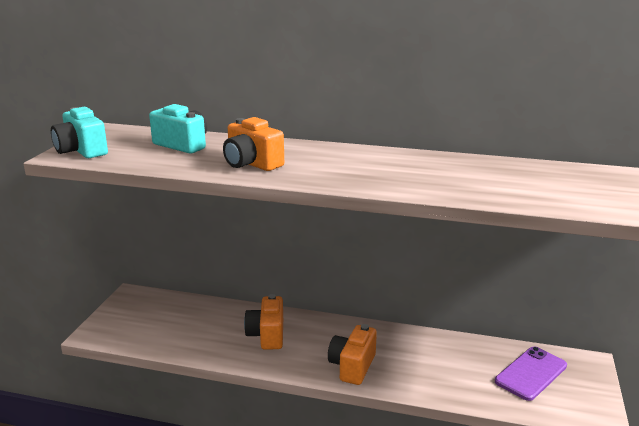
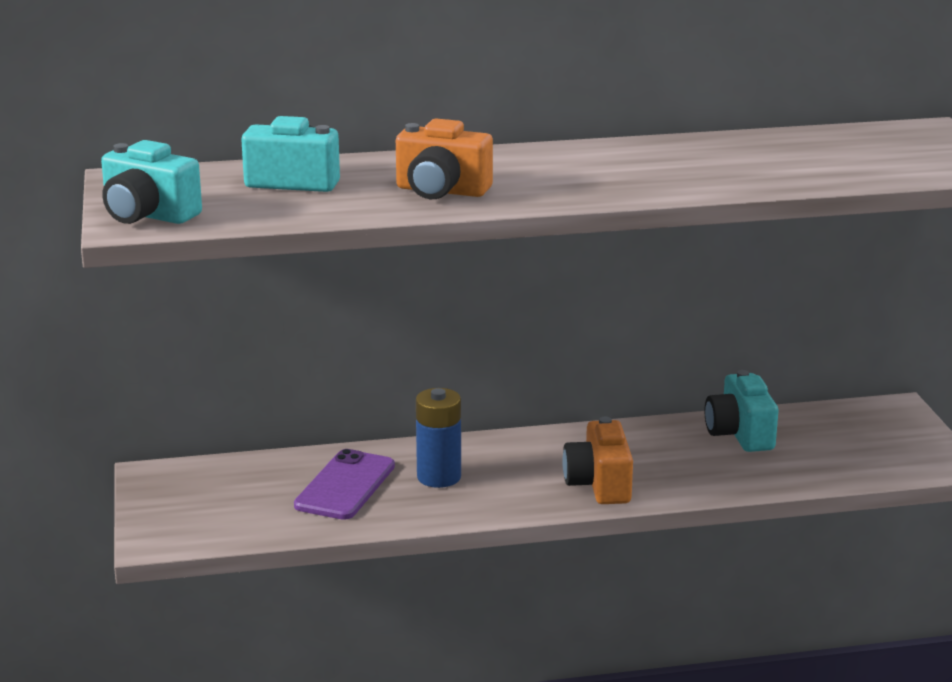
camera: 25 degrees left, 0 degrees up
orange camera [244,294,283,350] -> blue battery [416,388,461,488]
purple phone [495,347,567,401] -> purple phone moved to [294,449,395,520]
none -> turquoise camera [705,370,778,452]

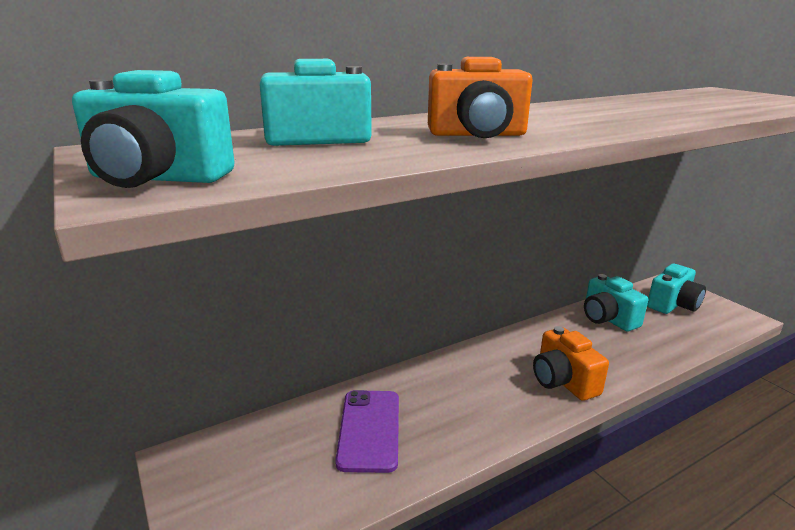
camera: 20 degrees left, 0 degrees up
blue battery [416,388,461,488] -> none
none -> turquoise camera [647,263,706,314]

